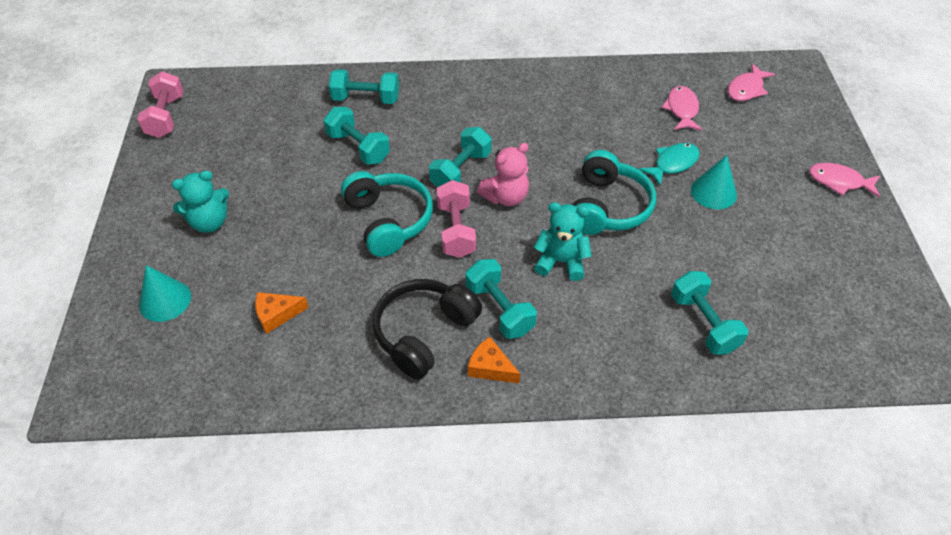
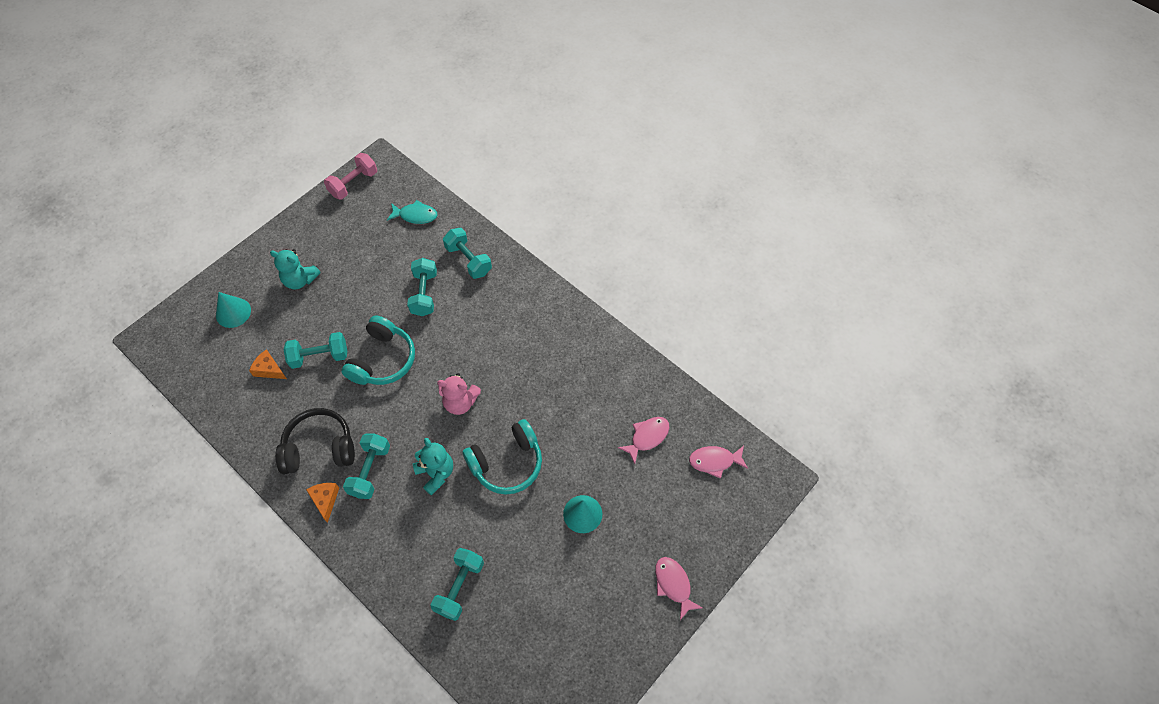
camera: 45 degrees right, 10 degrees up
turquoise dumbbell [429,127,492,187] -> turquoise dumbbell moved to [284,332,347,369]
pink dumbbell [436,180,476,258] -> none
turquoise fish [639,143,700,185] -> turquoise fish moved to [387,200,438,224]

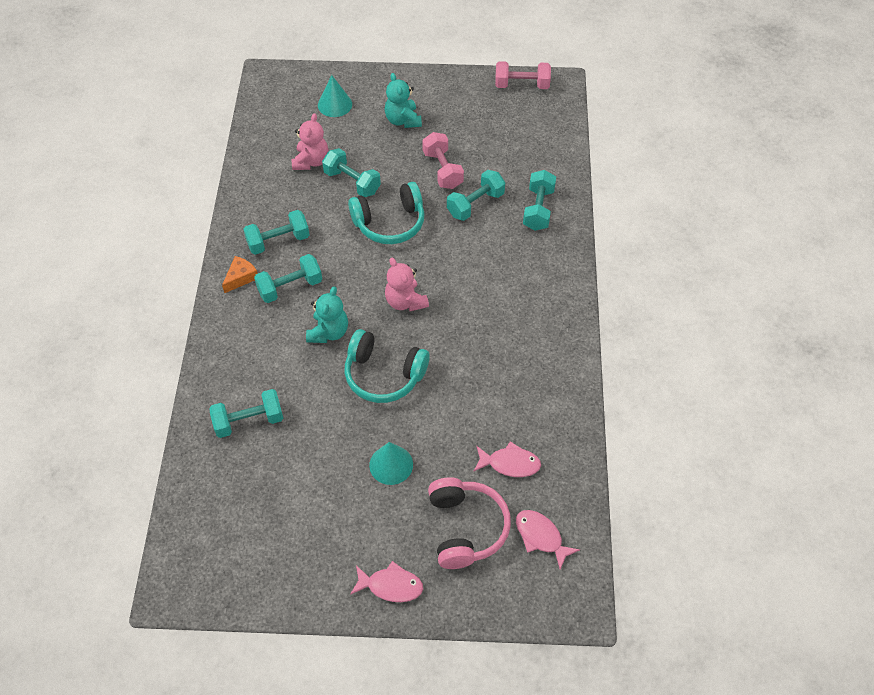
camera: 50 degrees right, 5 degrees down
orange cheese [249,349,287,379] -> pink teddy bear [292,113,329,170]
black headphones [275,408,355,474] -> turquoise dumbbell [243,210,310,255]
turquoise fish [387,200,438,224] -> none
pink fish [655,557,703,620] -> pink fish turned 75 degrees clockwise [350,561,423,602]
none -> pink dumbbell [422,132,464,189]
none -> pink headphones [428,477,511,569]

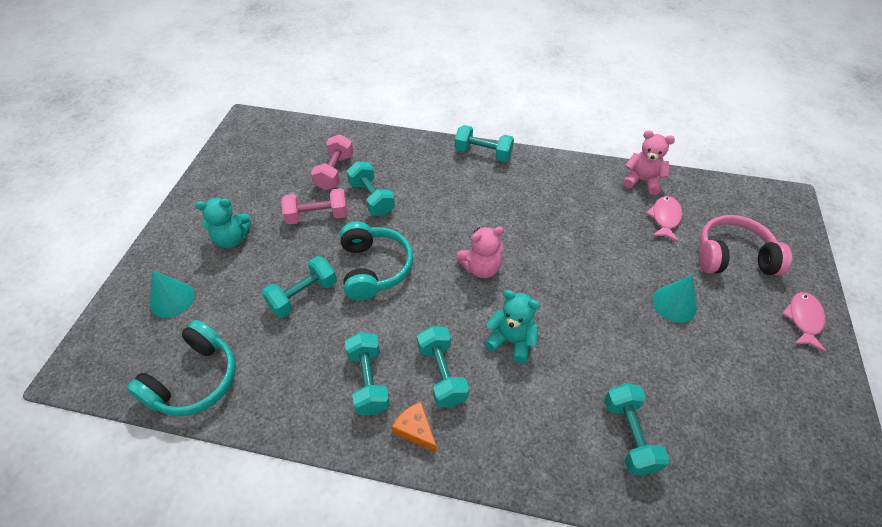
camera: 80 degrees left, 5 degrees down
pink teddy bear [292,113,329,170] -> pink teddy bear moved to [623,130,675,195]
turquoise headphones [345,329,430,403] -> turquoise headphones moved to [126,320,236,417]
pink dumbbell [495,61,551,89] -> pink dumbbell moved to [311,134,354,190]
pink fish [516,510,580,569] -> none
turquoise dumbbell [523,170,556,231] -> turquoise dumbbell moved to [455,125,514,162]

